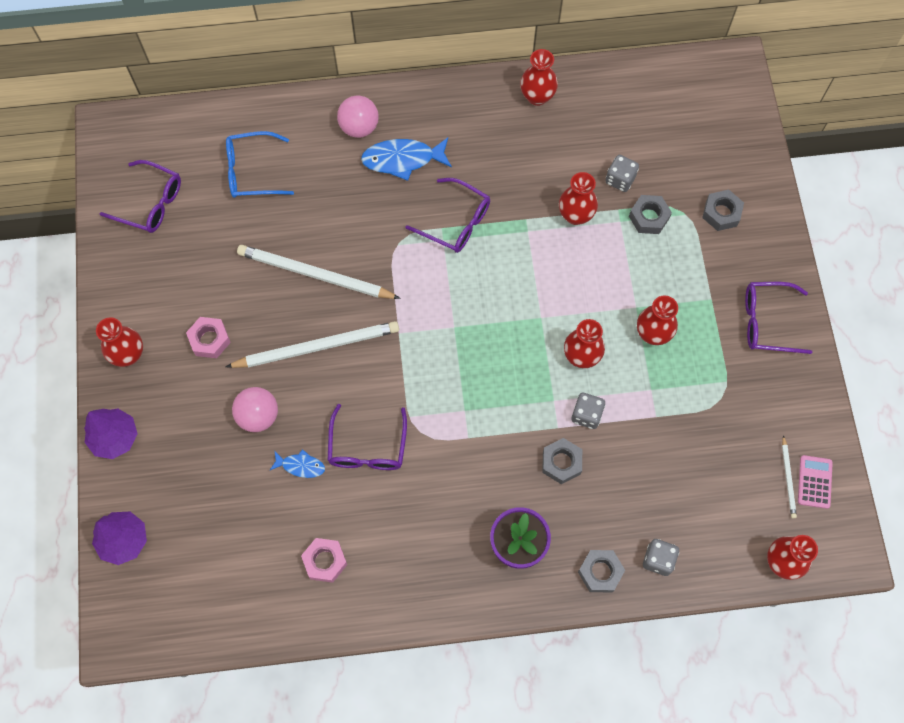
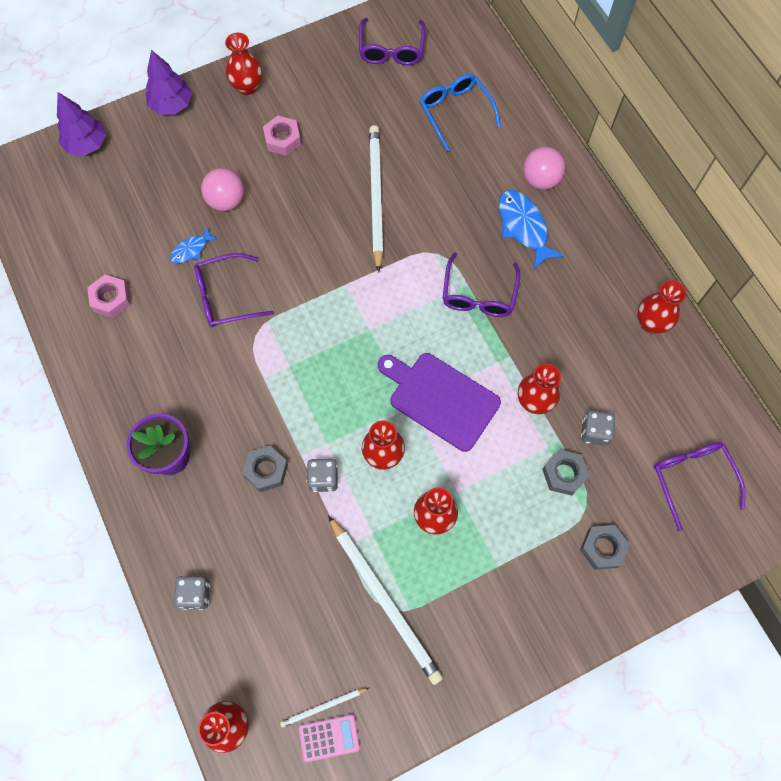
camera: 70 degrees right, 0 degrees up
white pencil [226,321,399,368] -> white pencil moved to [328,515,443,685]
blue fish [270,449,325,478] -> blue fish turned 60 degrees clockwise [170,227,218,263]
grey nut [578,550,625,593] -> none
purple glasses [745,282,813,354] -> purple glasses moved to [654,442,746,531]
none -> purple cutting board [378,353,501,452]

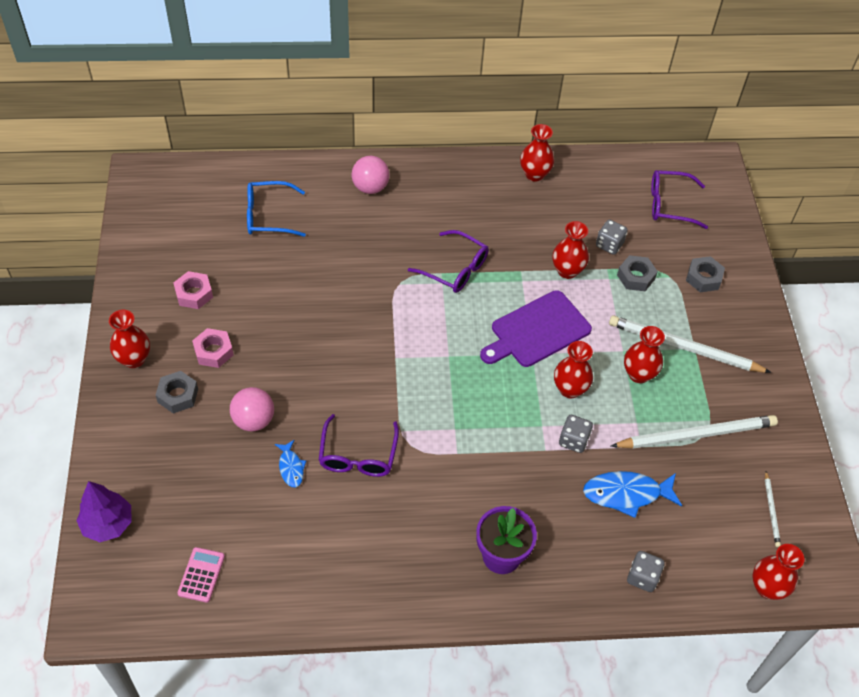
camera: 70 degrees left, 15 degrees down
pink nut [87,275,130,318] -> pink nut moved to [173,271,213,309]
purple tree [146,50,192,115] -> none
grey nut [242,446,288,492] -> grey nut moved to [156,371,198,414]
pink calculator [299,714,360,762] -> pink calculator moved to [178,547,225,603]
purple glasses [359,18,426,65] -> none
white pencil [369,125,383,272] -> white pencil moved to [609,315,771,373]
blue fish [499,190,564,270] -> blue fish moved to [583,471,682,518]

